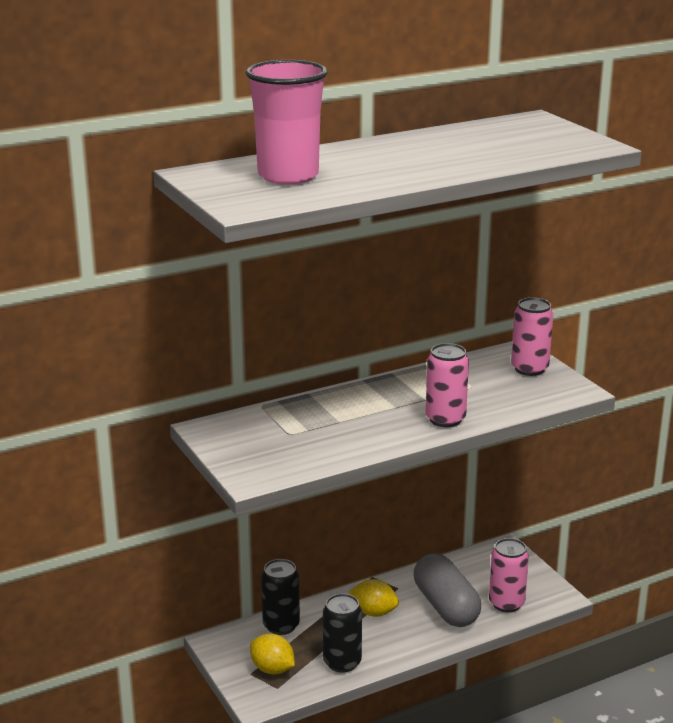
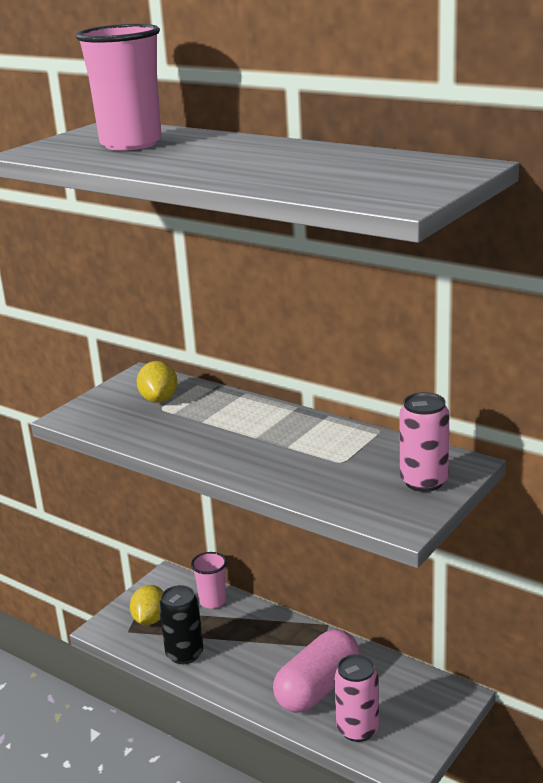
camera: 65 degrees right, 0 degrees up
black can [261,559,300,635] -> pink cup [191,552,227,609]
yellow lemon [349,579,399,617] -> yellow lemon moved to [137,361,178,403]
grey capsule [414,553,481,627] -> pink capsule [273,629,360,713]
pink can [426,343,469,427] -> none

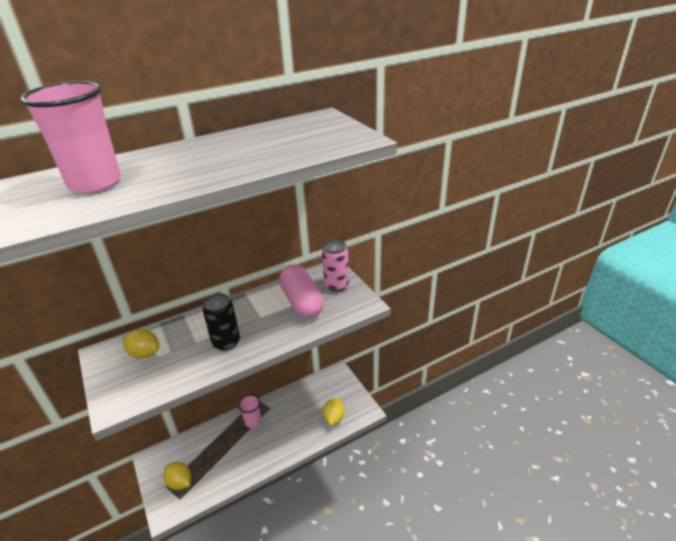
camera: 65 degrees left, 10 degrees up
black can [159,585,203,664] -> black can moved to [203,293,240,351]
pink cup [191,552,227,609] -> pink cup moved to [238,395,262,428]
pink capsule [273,629,360,713] -> pink capsule moved to [279,265,324,318]
pink can [334,654,379,742] -> yellow lemon [322,398,345,426]

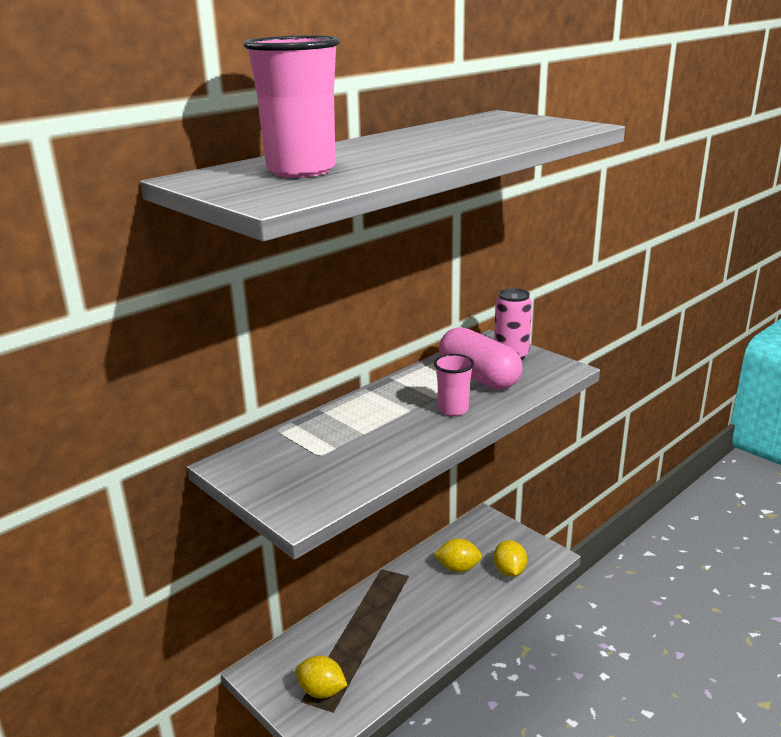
camera: 15 degrees left, 10 degrees down
yellow lemon [123,329,159,359] -> yellow lemon moved to [434,538,482,572]
black can [203,293,240,351] -> none
pink cup [238,395,262,428] -> pink cup moved to [434,354,474,416]

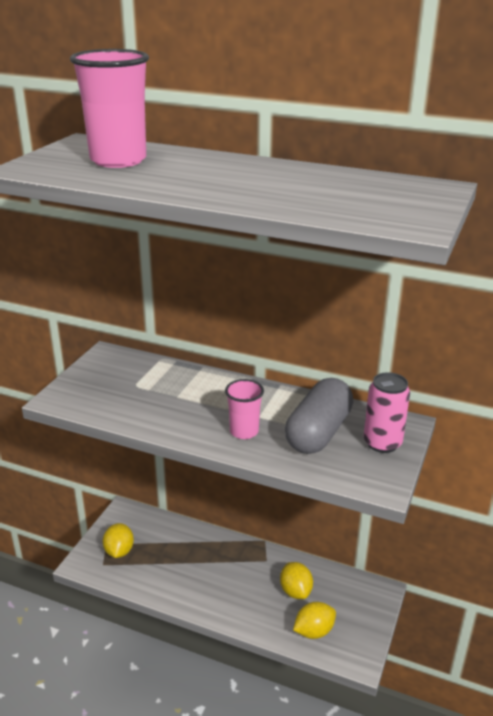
camera: 65 degrees right, 5 degrees up
pink capsule [439,327,522,390] -> grey capsule [285,378,353,454]

